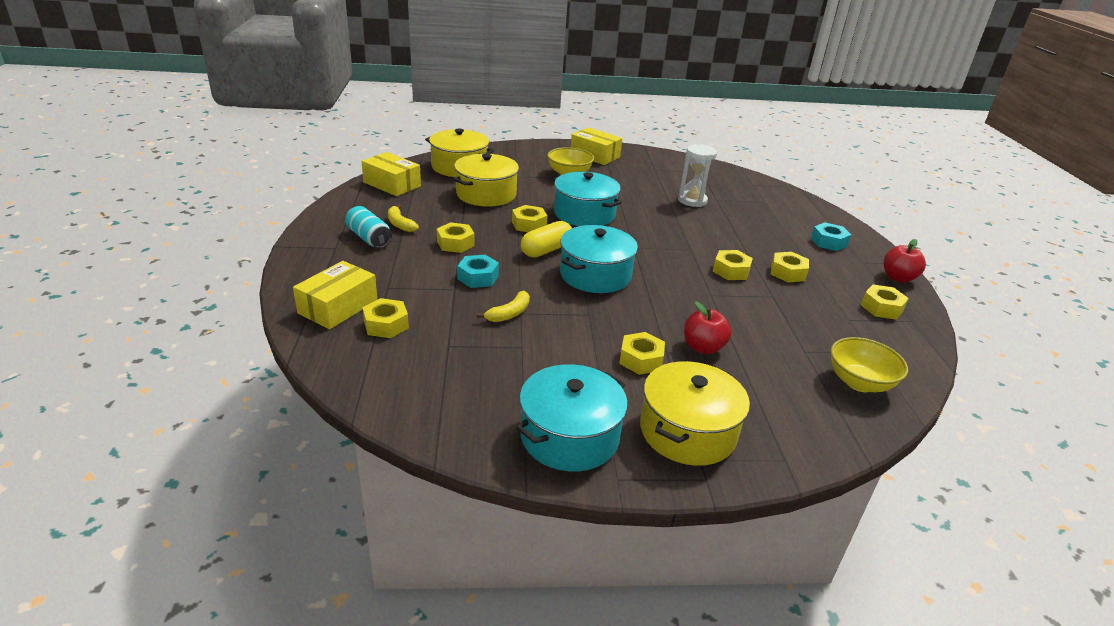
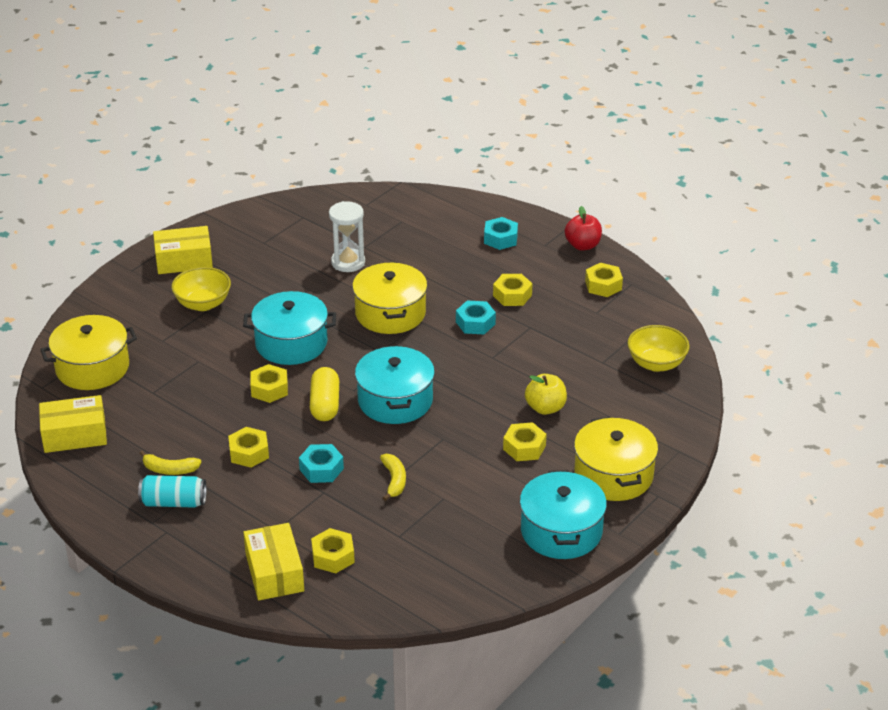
camera: 45 degrees left, 5 degrees up
yellow pot [453,154,519,207] -> yellow pot moved to [352,262,427,334]
red apple [684,301,731,355] -> yellow apple [525,374,567,415]
yellow nut [713,250,753,280] -> turquoise nut [456,300,496,334]

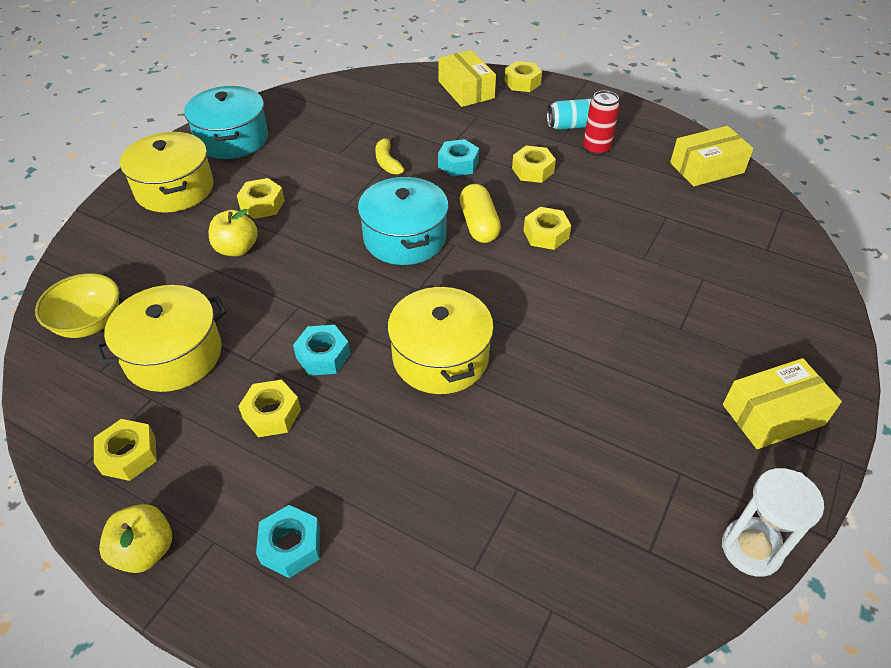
camera: 170 degrees right, 10 degrees up
yellow pot [40,315,137,390] -> yellow pot moved to [94,285,227,392]
yellow banana [139,451,201,475] -> red can [583,91,620,156]
yellow bowl [172,267,231,311] -> none
turquoise pot [243,291,336,365] -> none
yellow nut [311,528,355,573] -> yellow nut moved to [504,61,542,92]
white hourglass [329,201,365,272] -> white hourglass moved to [722,468,824,577]
red apple [565,206,602,250] -> yellow apple [99,504,172,573]

